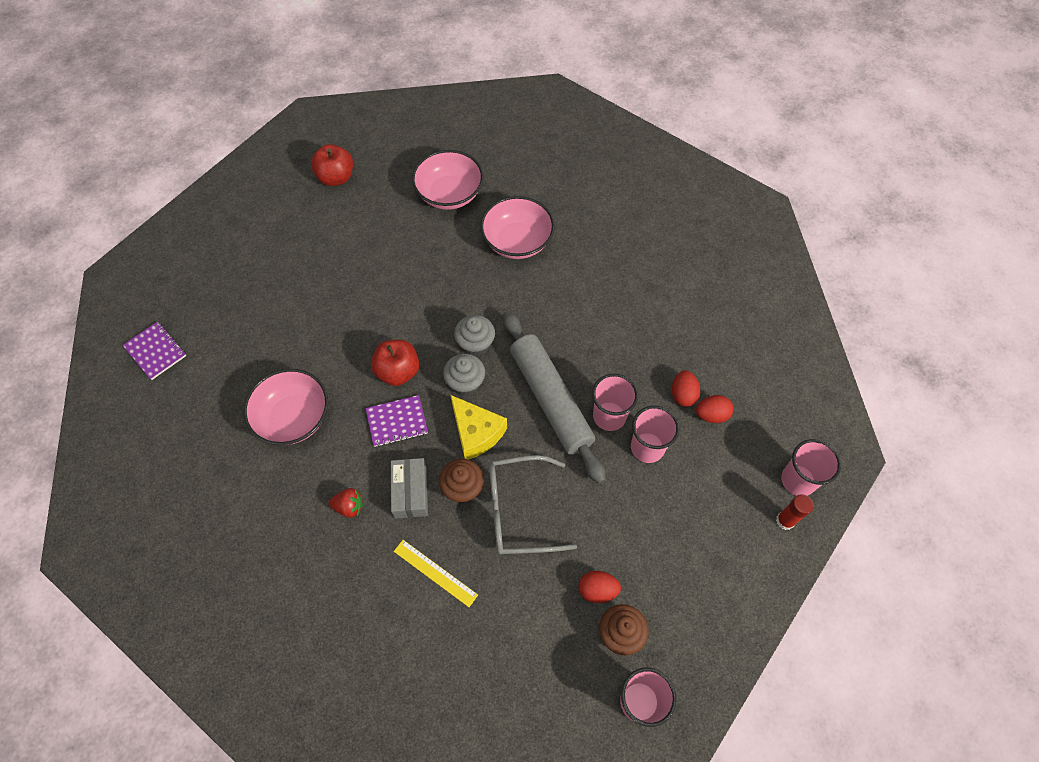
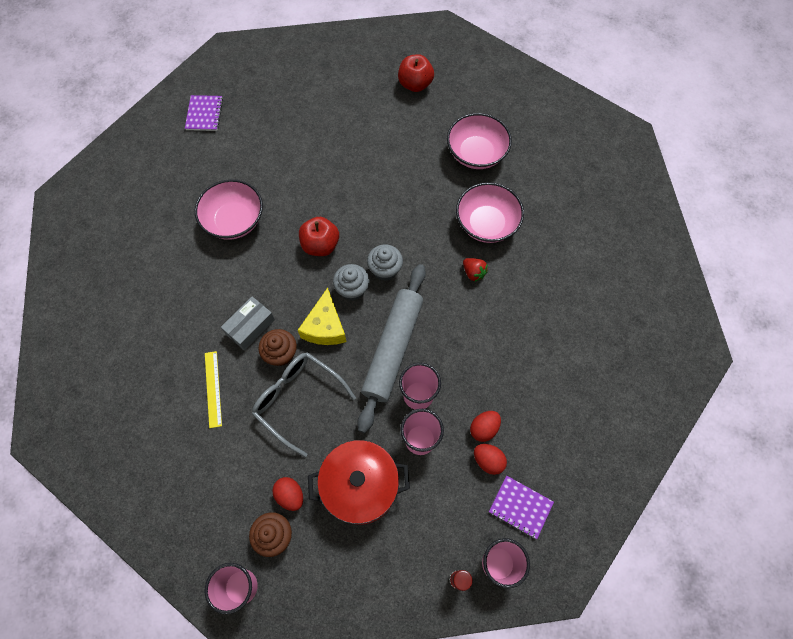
camera: 45 degrees right, 5 degrees up
red strawberry [329,488,363,518] -> red strawberry moved to [463,258,488,282]
purple notebook [366,395,428,447] -> purple notebook moved to [489,476,554,539]
none -> red pot [308,440,410,525]

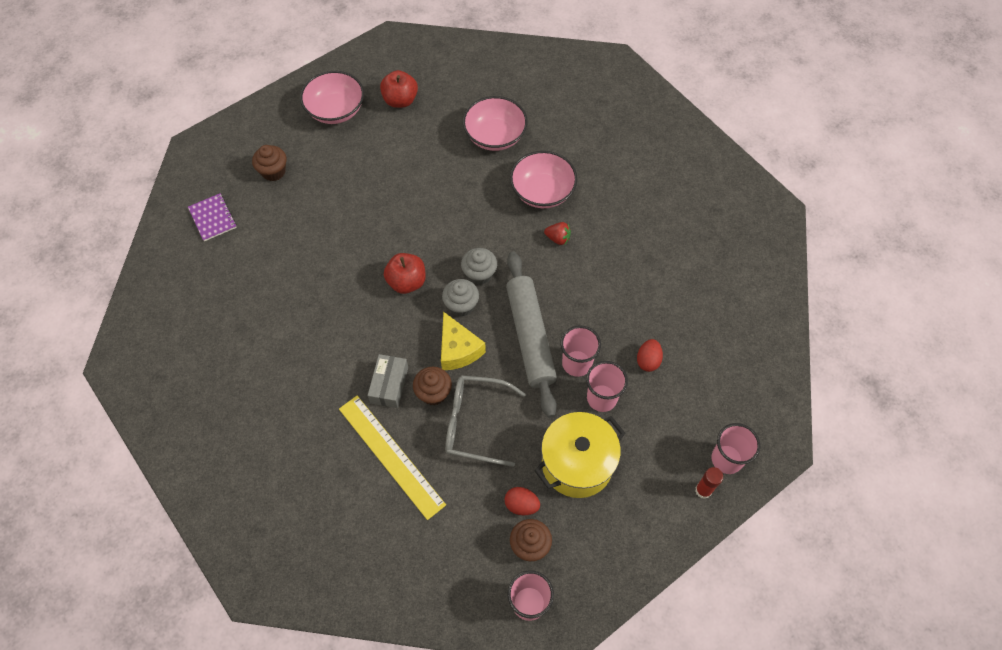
camera: 30 degrees left, 5 degrees down
pink bowl [195,179,263,240] -> pink bowl moved to [300,71,364,124]
yellow ruler [205,351,222,428] -> yellow ruler [339,396,446,520], size x1.81
red pot [308,440,410,525] -> yellow pot [535,412,625,498]
red egg [474,444,507,475] -> none
purple notebook [489,476,554,539] -> none
none -> brown cupcake [252,145,287,181]

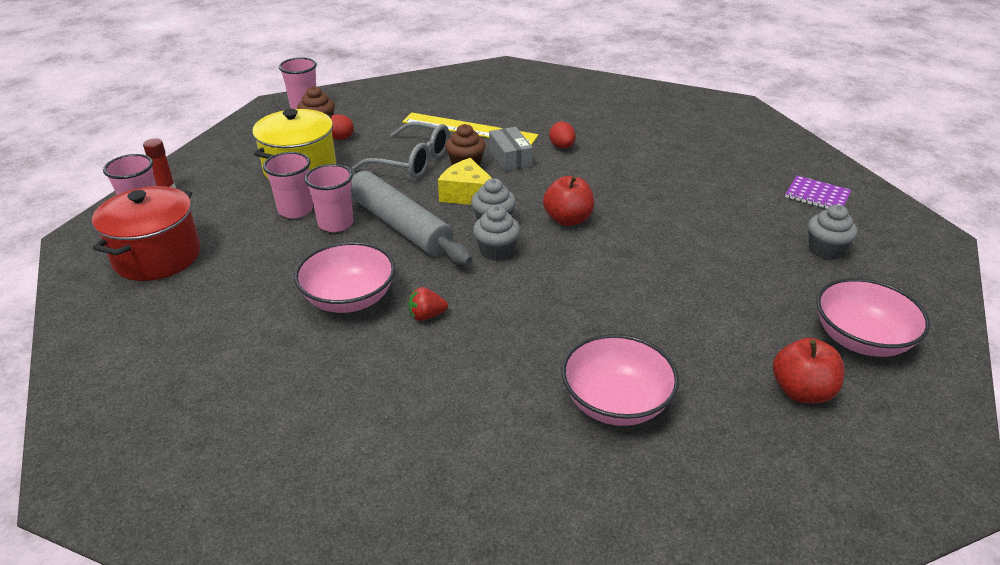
camera: 150 degrees right, 25 degrees down
brown cupcake [252,145,287,181] -> grey cupcake [808,205,858,260]
grey glasses [445,375,526,467] -> grey glasses turned 45 degrees clockwise [352,122,449,179]
pink bowl [510,151,577,208] -> pink bowl moved to [294,242,395,313]
red egg [637,339,663,372] -> red egg moved to [549,122,576,149]
none -> red pot [92,186,201,281]

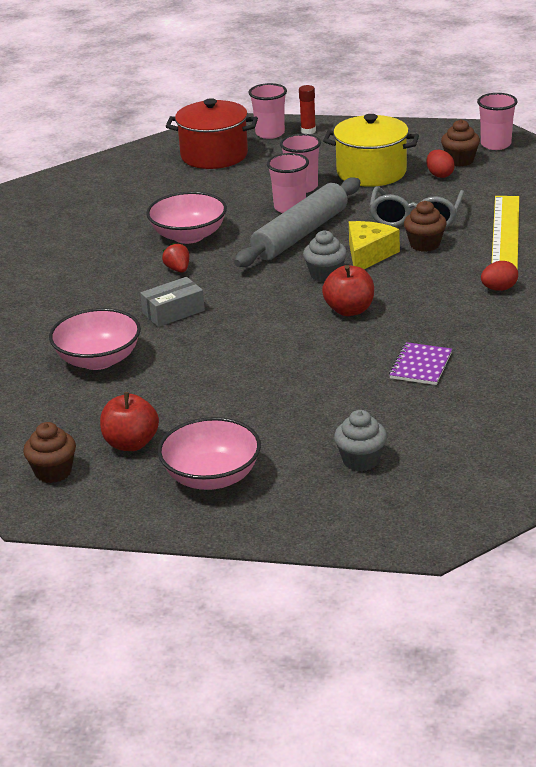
camera: 80 degrees right, 5 degrees down
grey cupcake [473,206,520,261] -> none
grey box [489,127,533,171] -> grey box moved to [140,277,205,327]
purple notebook [785,176,851,209] -> purple notebook moved to [389,342,452,385]
none -> brown cupcake [23,422,76,483]

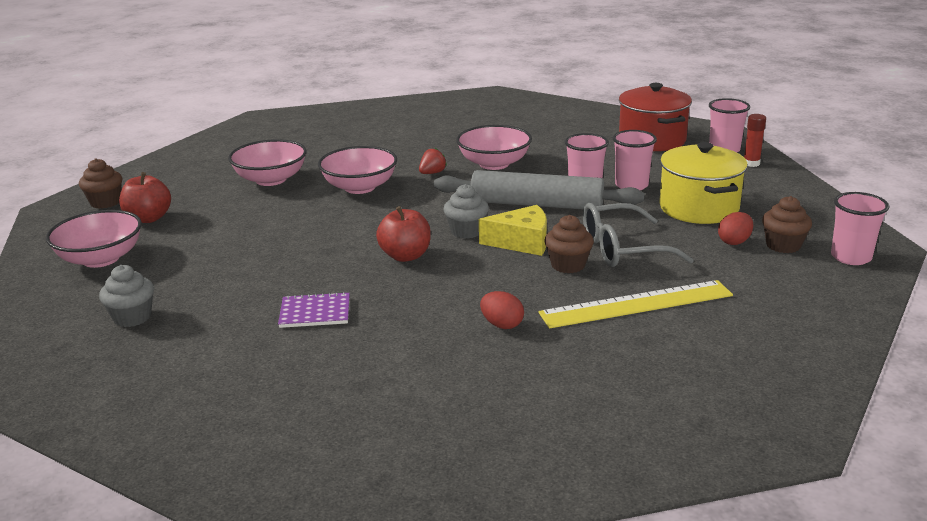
camera: 65 degrees right, 5 degrees down
grey box [140,277,205,327] -> pink bowl [318,146,397,194]

